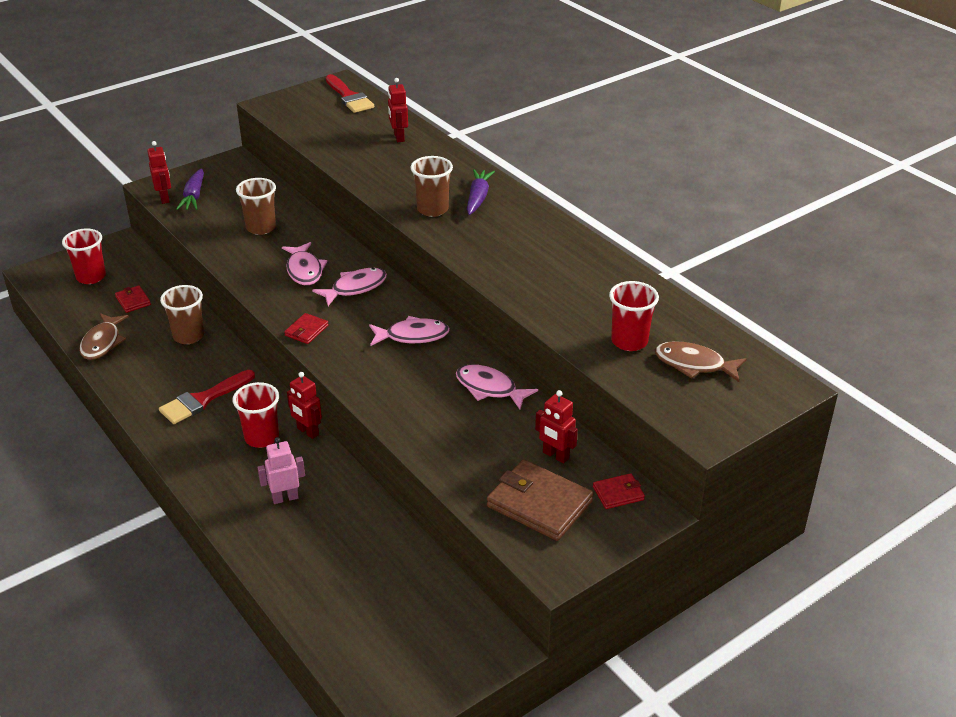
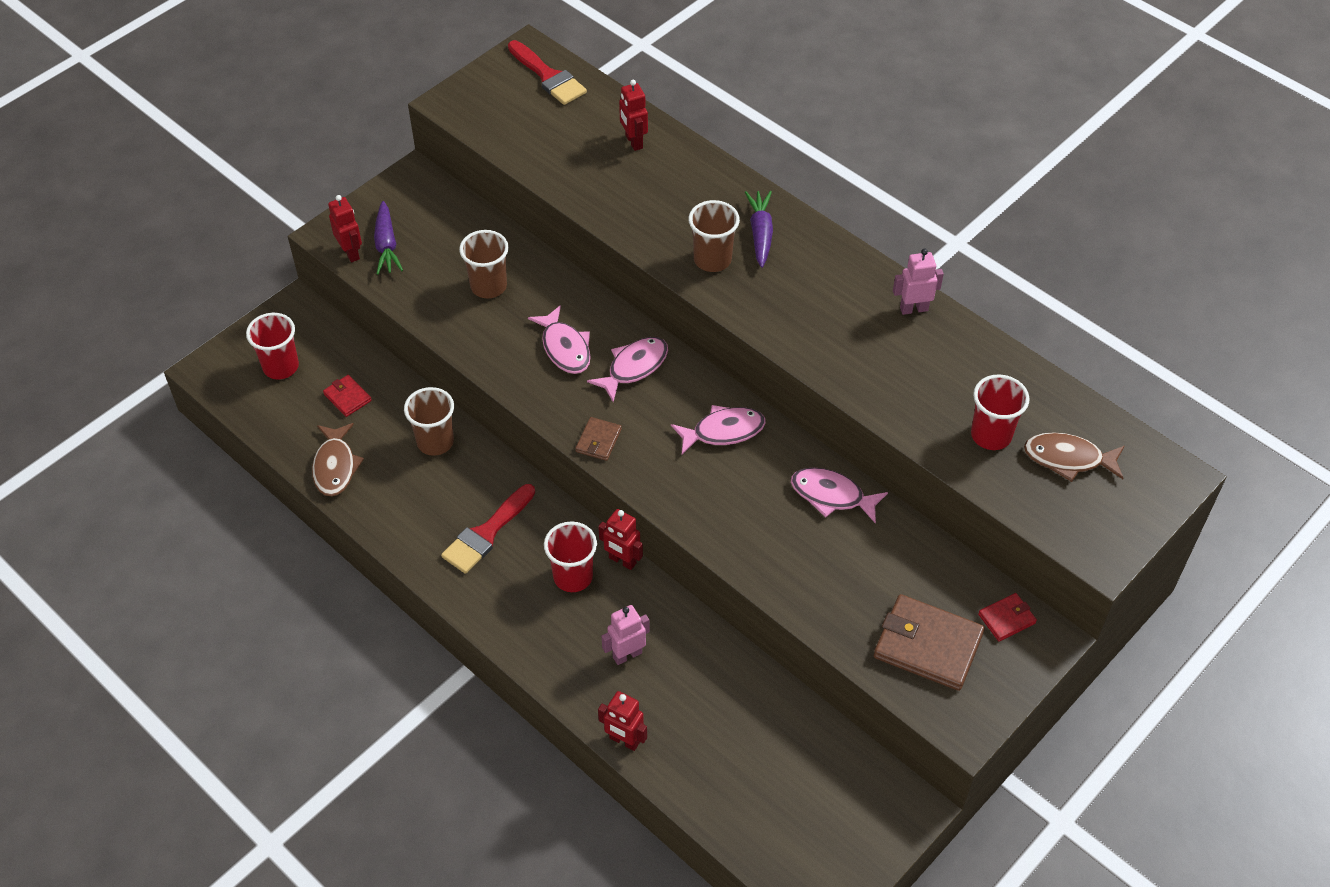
camera: 10 degrees left, 15 degrees up
red wallet [284,313,329,344] -> brown wallet [575,417,622,461]
red robot [535,390,578,464] -> red robot moved to [598,691,647,751]
none -> pink robot [893,249,944,315]

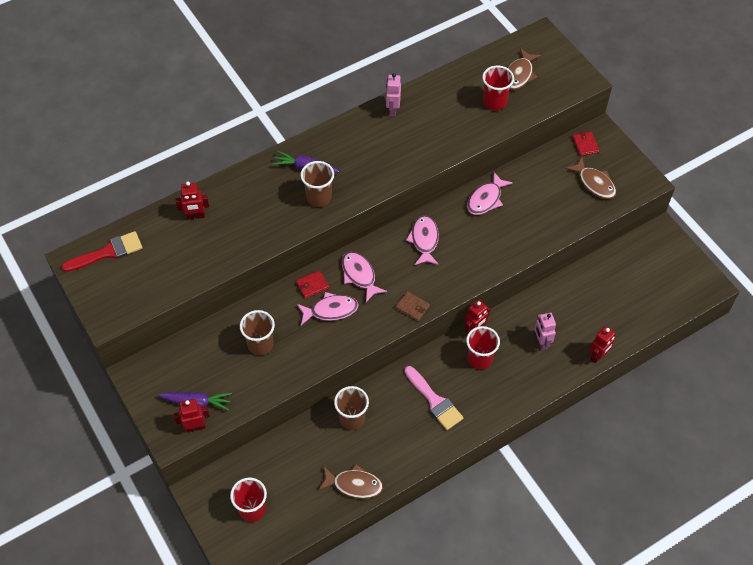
camera: 75 degrees left, 5 degrees up
red wallet [323,375,372,417] -> red wallet moved to [296,270,329,299]
red brush [441,484,535,574] -> pink brush [404,366,464,430]
brown wallet [874,594,985,691] -> brown fish [565,157,616,199]

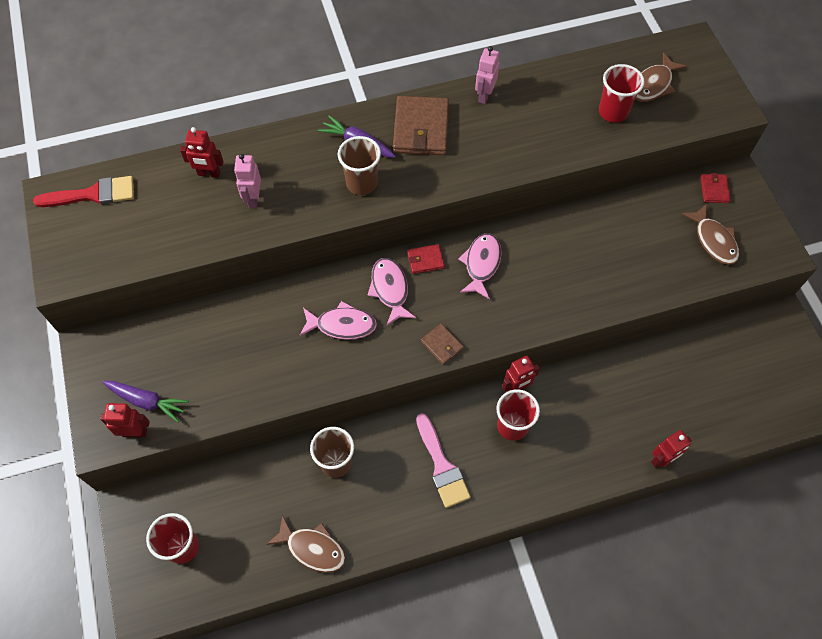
camera: 15 degrees right, 5 degrees up
brown cup [240,310,275,355] -> none
red wallet [296,270,329,299] -> red wallet moved to [407,244,445,274]
pink fish [467,172,513,215] -> none
pink robot [535,313,556,350] -> pink robot moved to [234,154,261,208]
none -> brown wallet [393,96,449,155]

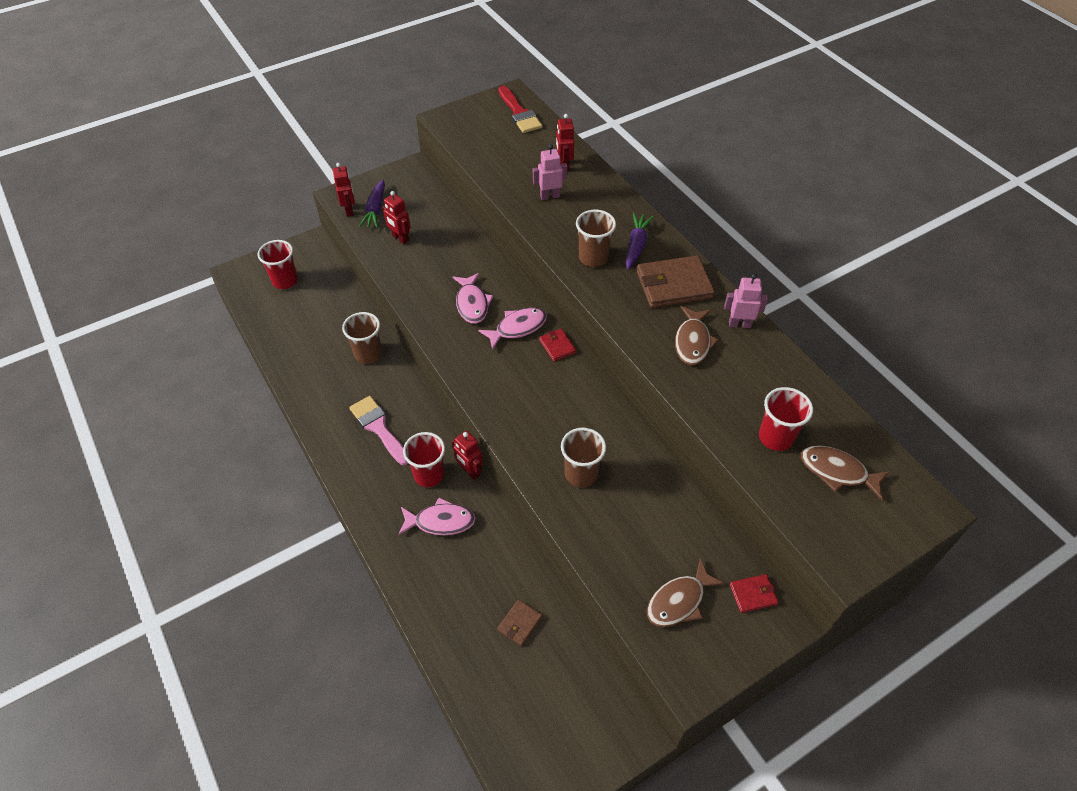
camera: 75 degrees right, 10 degrees down
brown fish [266,515,346,573] -> brown fish moved to [675,306,719,365]
pink brush [416,413,471,508] -> pink brush turned 90 degrees clockwise [349,396,409,465]
brown wallet [421,324,464,365] -> brown wallet moved to [497,599,542,646]
pink fish [458,233,501,299] -> pink fish moved to [398,498,476,535]
red robot [651,430,692,468] -> red robot moved to [383,191,411,244]
none -> brown cup [561,428,606,487]

